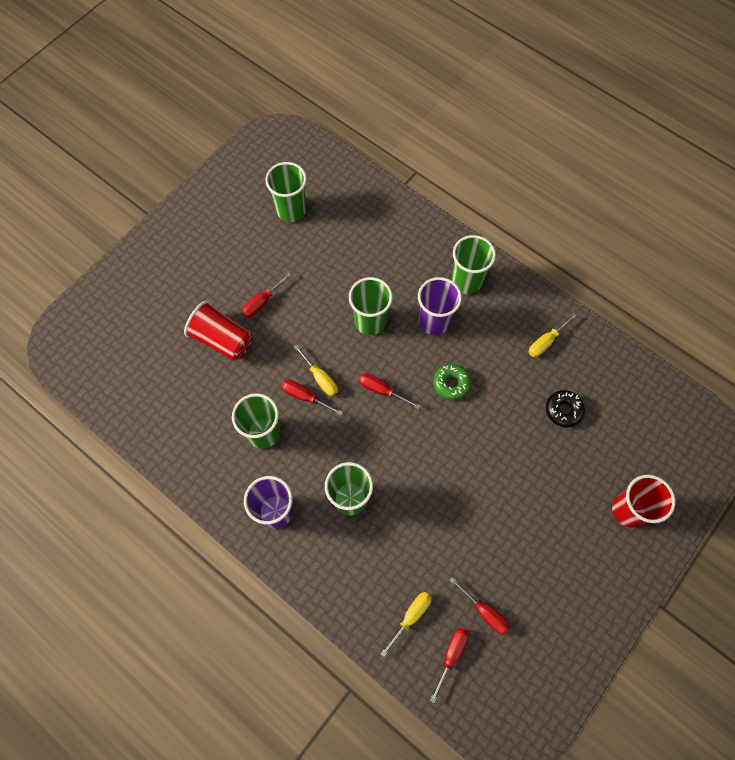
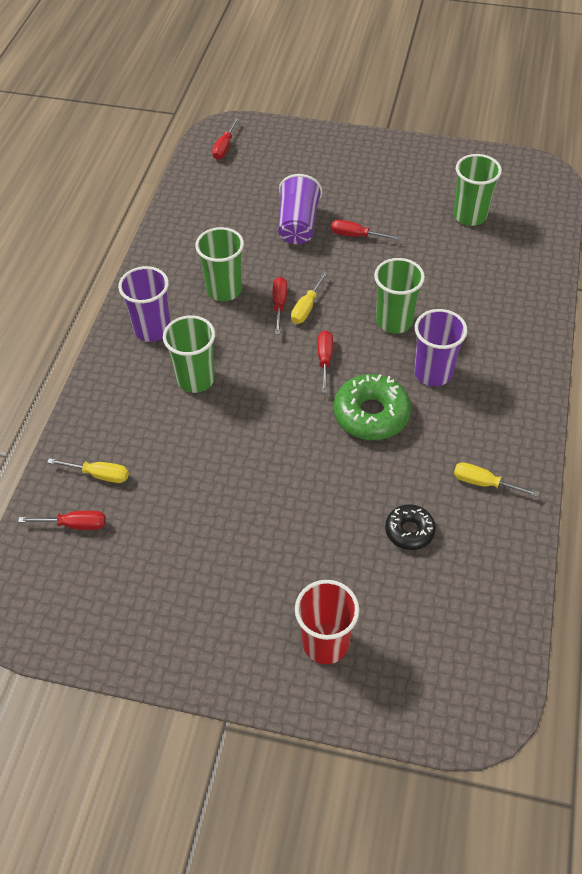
camera: 65 degrees right, 15 degrees down
red cup [184,301,252,361] -> purple cup [278,174,322,244]
green donut [433,364,471,400] -> green donut [334,374,411,440], size x1.68
red screwdriver [449,577,510,635] -> red screwdriver moved to [212,117,239,160]
green cup [452,235,496,294] -> none

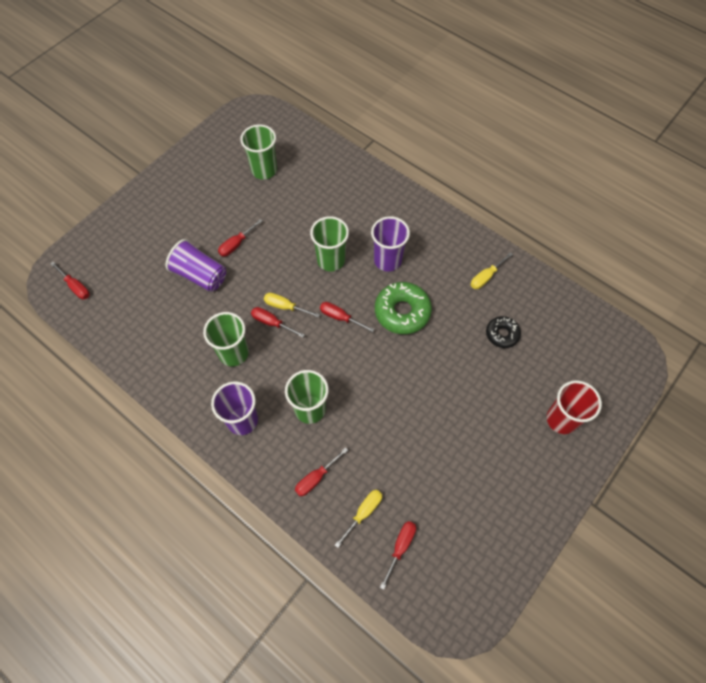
camera: 65 degrees left, 10 degrees up
yellow screwdriver [291,271,328,324] -> yellow screwdriver turned 150 degrees clockwise [264,293,320,318]
none -> red screwdriver [295,447,348,496]

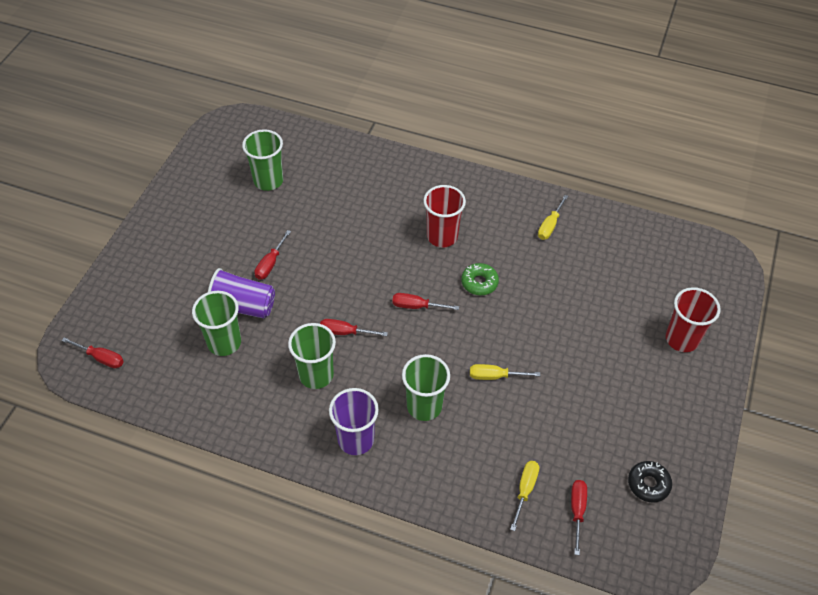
camera: 20 degrees left, 10 degrees down
yellow screwdriver [264,293,320,318] -> yellow screwdriver moved to [470,364,540,380]
red screwdriver [295,447,348,496] -> none
green cup [310,216,349,271] -> green cup moved to [192,291,241,356]
purple cup [371,216,410,271] -> red cup [423,185,466,247]
green donut [375,282,432,334] -> green donut [461,263,499,295], size x0.59
black donut [486,316,521,348] -> black donut moved to [628,461,672,503]

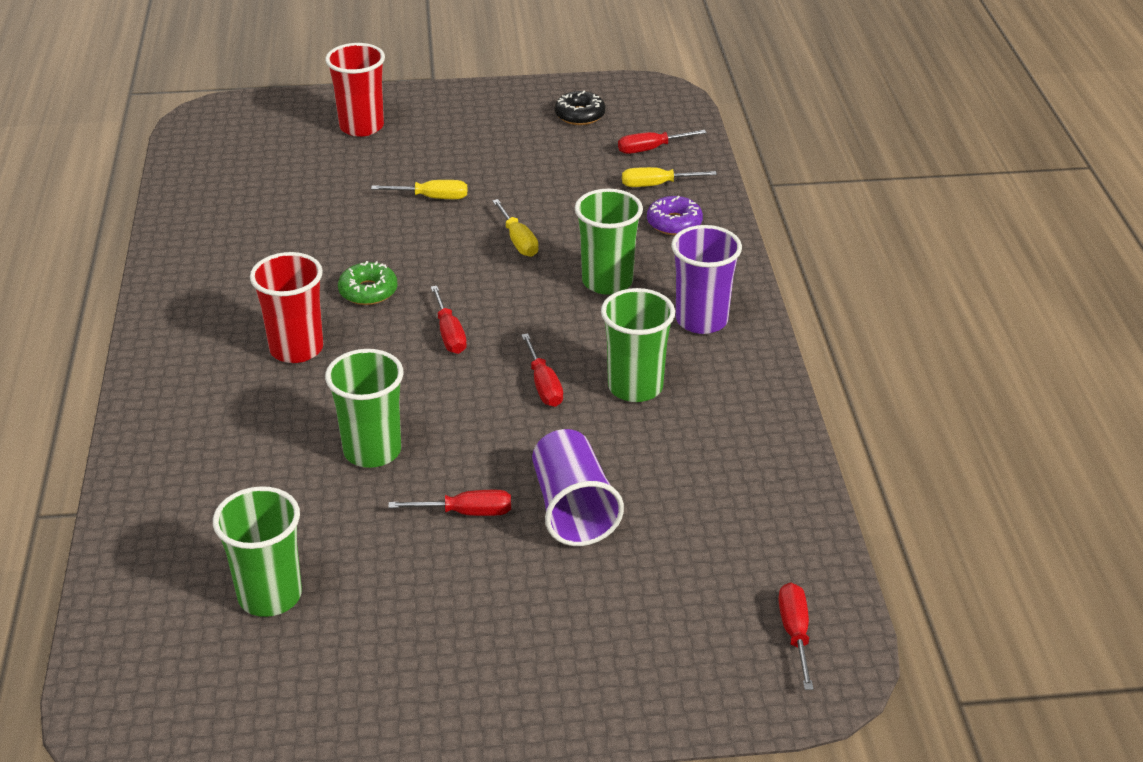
camera: 115 degrees left, 15 degrees down
green cup [192,291,241,356] -> green cup moved to [325,349,404,468]
yellow screwdriver [538,195,568,240] -> yellow screwdriver moved to [371,180,468,199]
none -> purple donut [647,196,703,235]

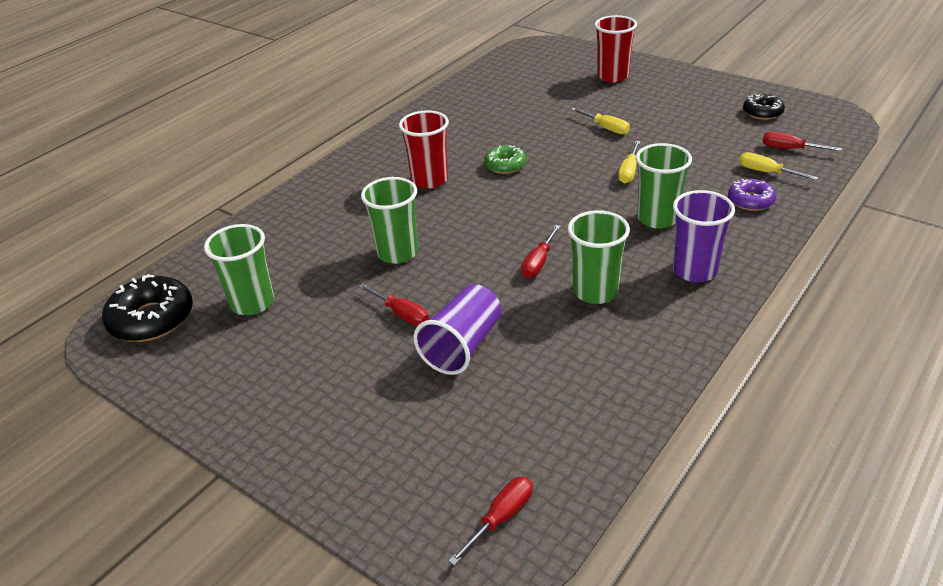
camera: 45 degrees right, 0 degrees up
red screwdriver [431,286,467,354] -> none
none -> black donut [102,274,193,342]

